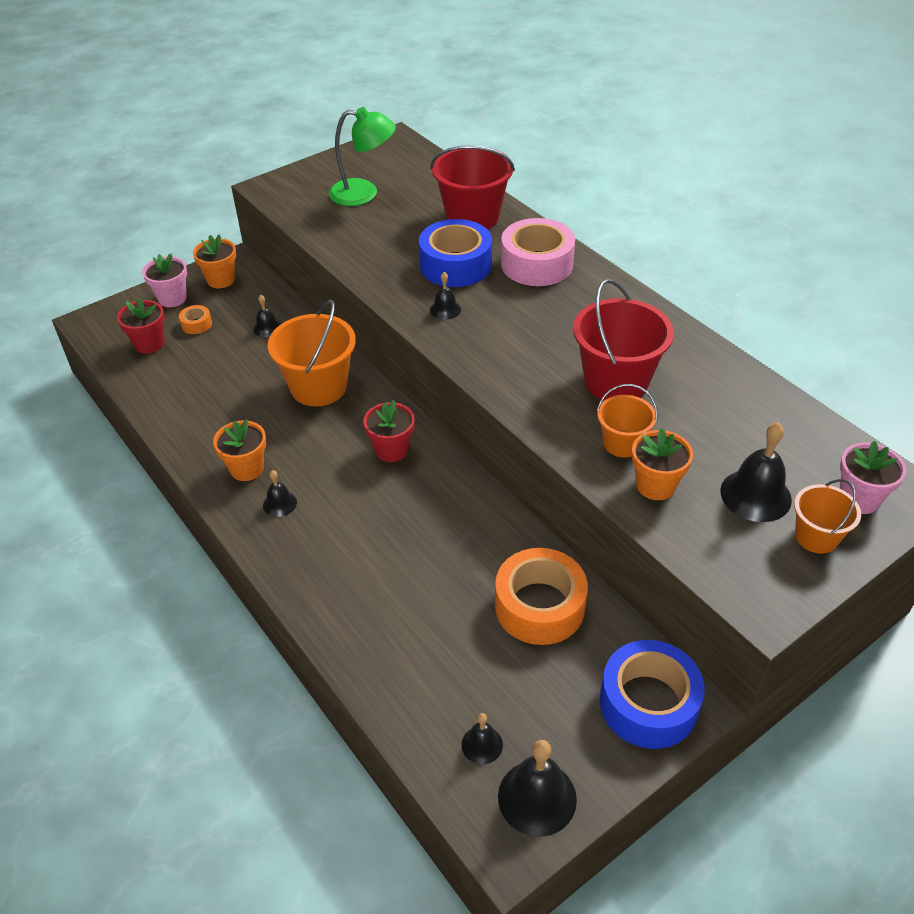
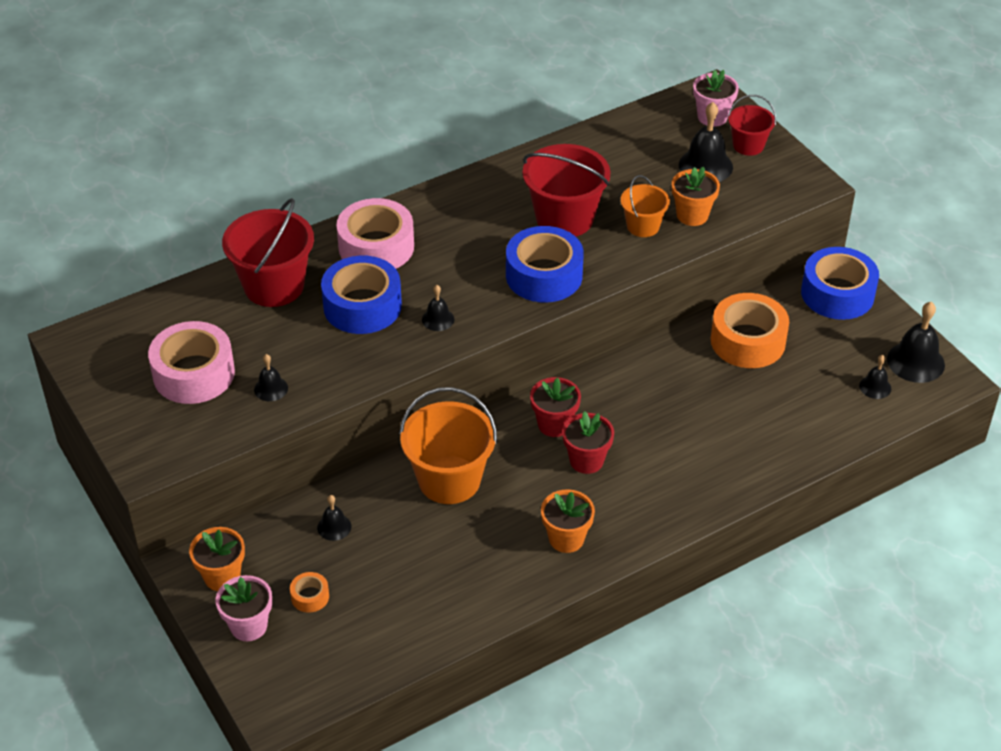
camera: 85 degrees left, 0 degrees up
red flower pot [117,297,165,354] -> red flower pot moved to [562,411,614,474]
black bell [263,470,297,517] -> black bell moved to [254,354,288,401]
green lamp [329,107,396,206] -> pink tape [148,321,235,404]
orange bucket [794,479,861,554] -> red bucket [728,95,776,156]
none -> blue tape [506,226,584,303]

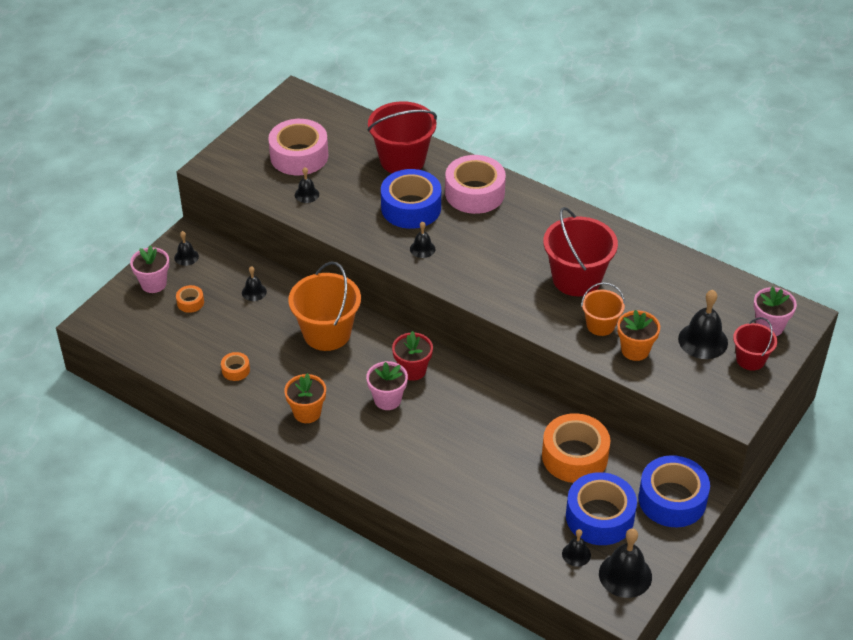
camera: 65 degrees right, 0 degrees up
orange flower pot [189,527,245,591] -> black bell [174,231,199,266]
blue tape [506,226,584,303] -> blue tape moved to [566,472,637,545]
red flower pot [562,411,614,474] -> pink flower pot [366,361,408,410]
none -> orange tape [221,352,250,381]

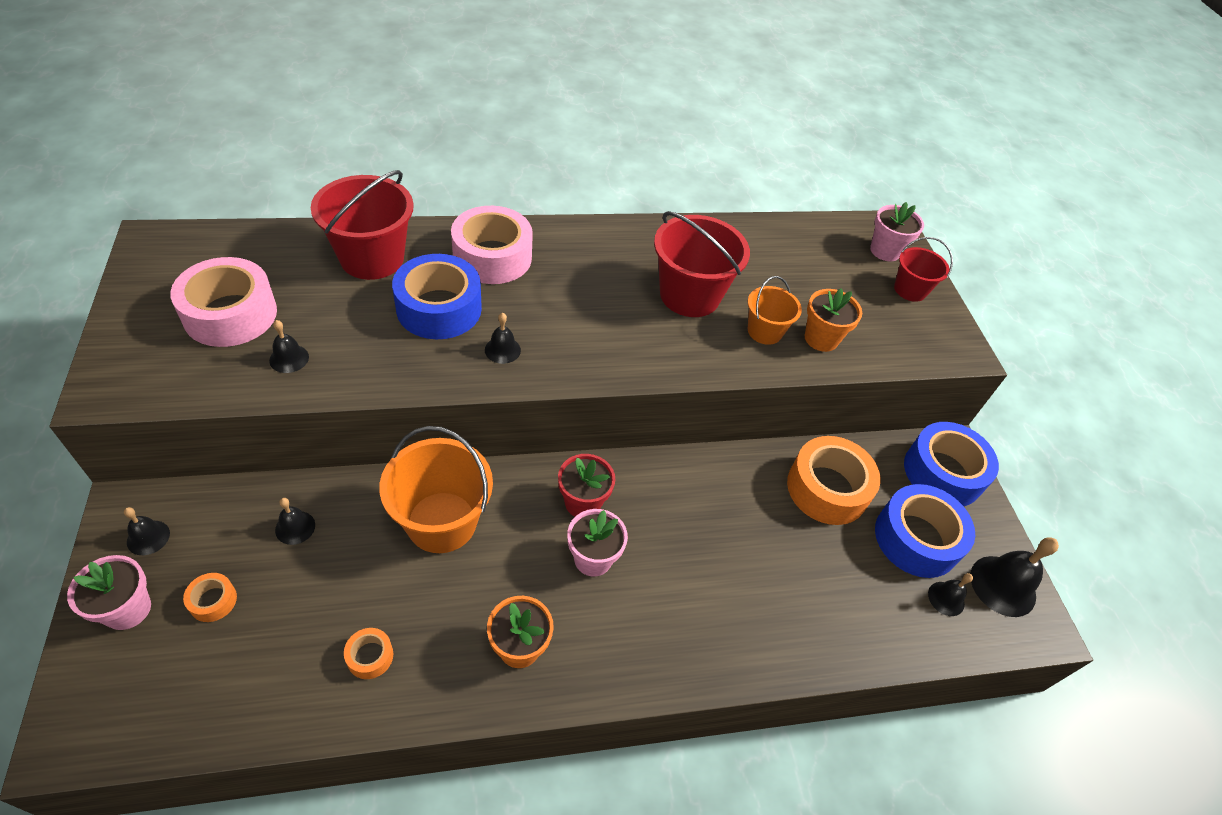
camera: 50 degrees left, 5 degrees up
black bell [678,290,728,359] -> none

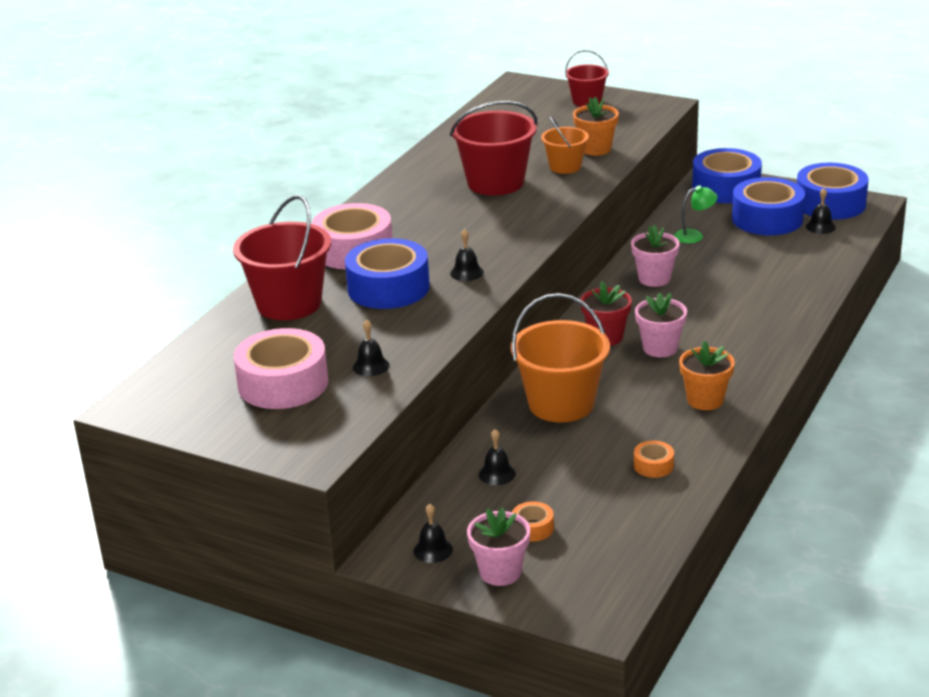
camera: 45 degrees left, 20 degrees down
orange tape [787,436,880,525] -> green lamp [674,186,718,243]
pink flower pot [870,202,924,261] -> pink flower pot moved to [631,225,680,287]
black bell [970,537,1059,617] -> blue tape [797,163,868,220]

